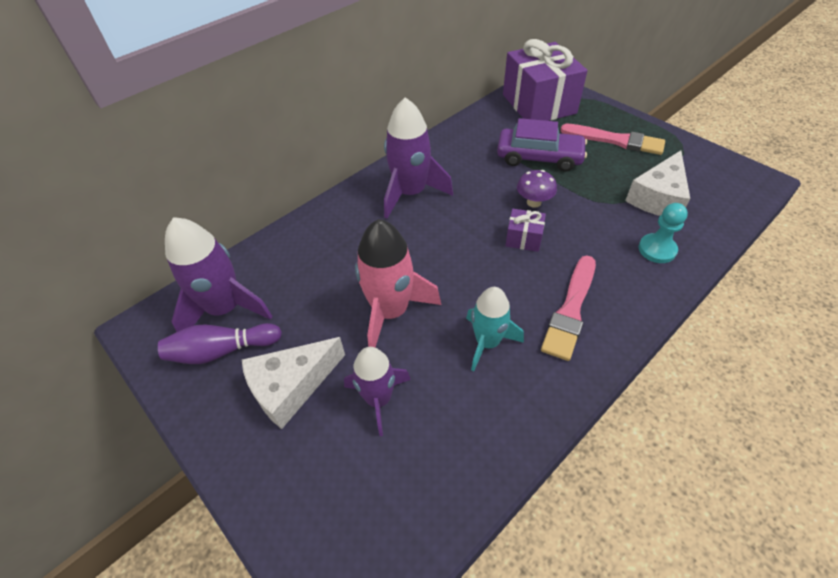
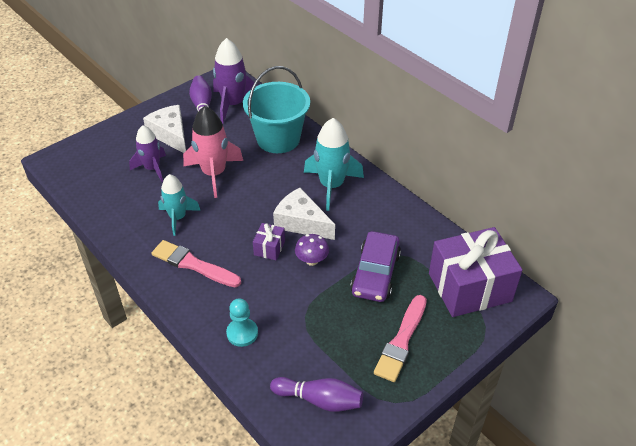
camera: 90 degrees right, 5 degrees down
purple rocket [384,97,453,219] -> turquoise rocket [304,118,364,211]
white cheese [625,150,690,216] -> white cheese moved to [273,188,335,240]
none -> turquoise bucket [243,66,310,153]
none -> purple bowling pin [270,377,363,412]

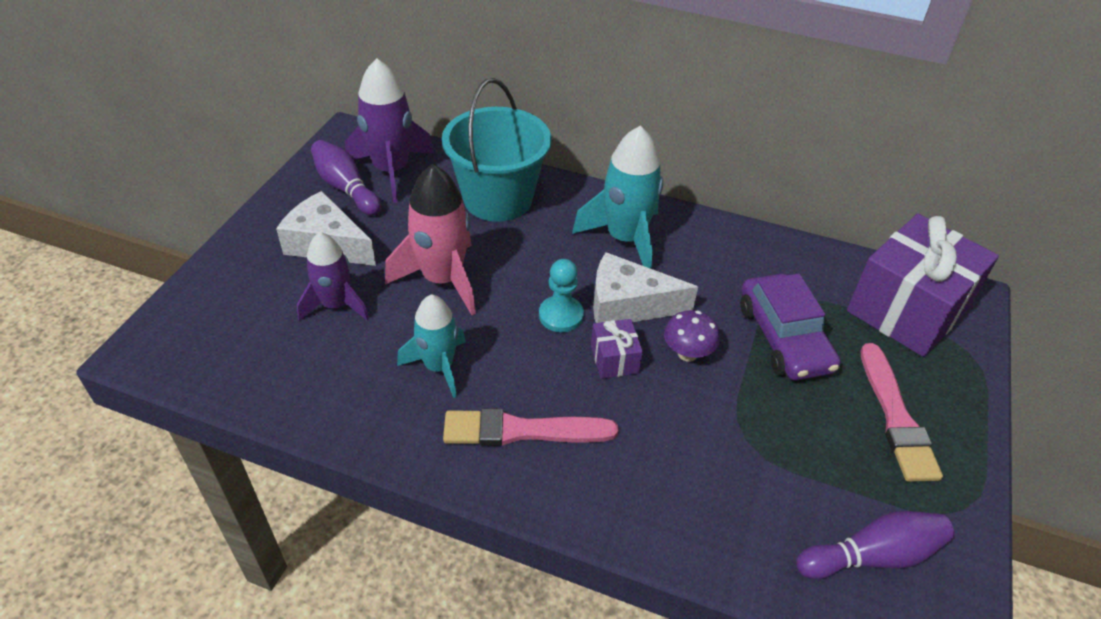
camera: 30 degrees left, 0 degrees up
turquoise pawn [226,298,258,347] -> turquoise pawn moved to [539,259,584,332]

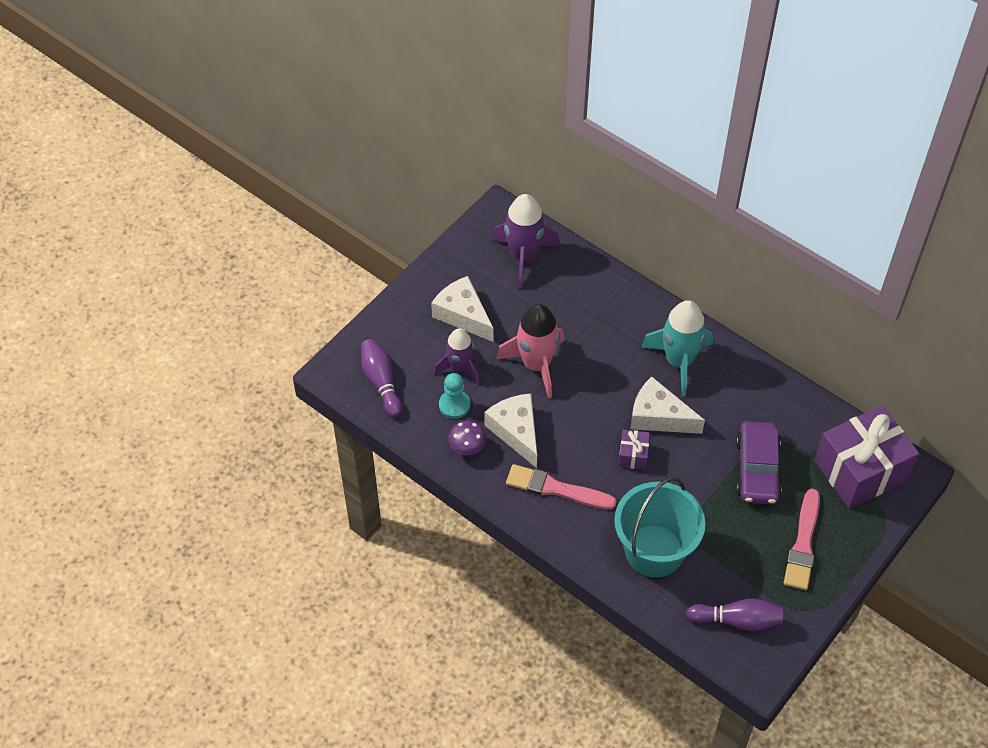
camera: 20 degrees right, 10 degrees up
purple bowling pin [311,140,381,216] -> purple bowling pin moved to [361,339,402,417]
turquoise rocket [397,294,466,398] -> white cheese [484,393,537,468]
turquoise bucket [442,78,551,222] -> turquoise bucket moved to [614,477,705,578]
turquoise pawn [539,259,584,332] -> turquoise pawn moved to [439,373,470,419]
purple mushroom [664,310,720,362] -> purple mushroom moved to [448,421,486,455]

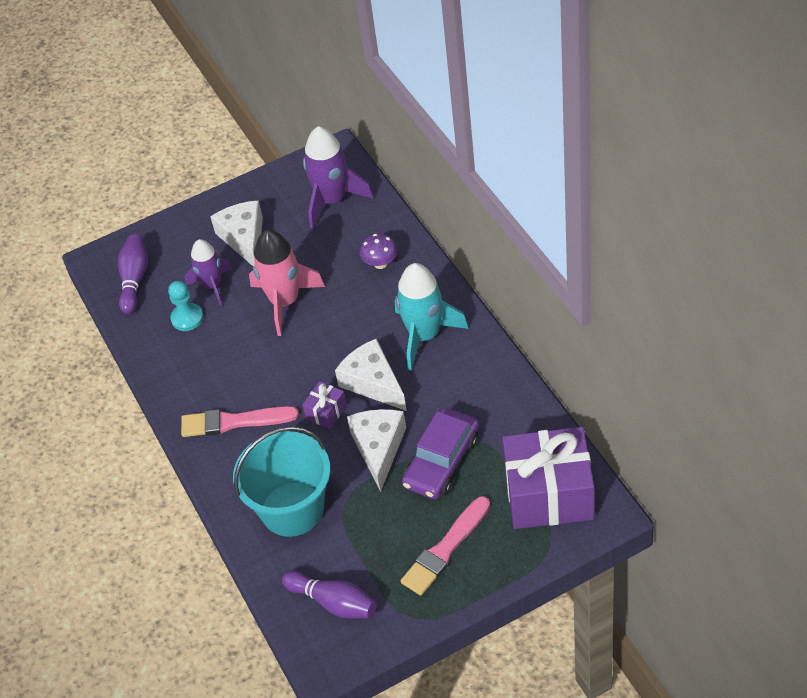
camera: 30 degrees right, 5 degrees down
purple mushroom [448,421,486,455] -> purple mushroom moved to [360,234,398,269]
white cheese [484,393,537,468] -> white cheese moved to [347,409,406,492]
pink brush [506,464,617,510] -> pink brush turned 45 degrees counterclockwise [181,406,299,437]

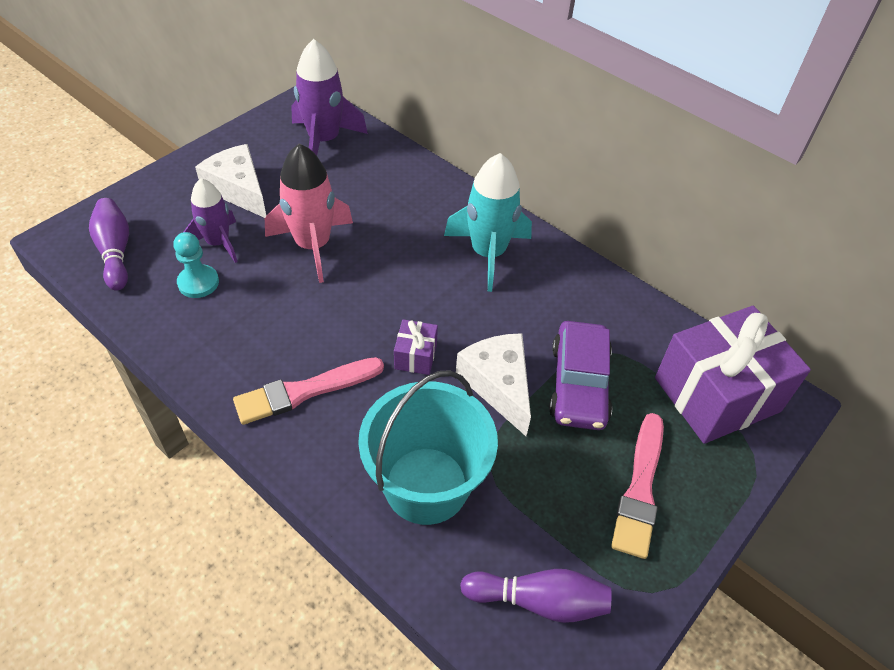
camera: 30 degrees left, 0 degrees up
white cheese [335,338,407,411] -> none
purple mushroom [360,234,398,269] -> none

